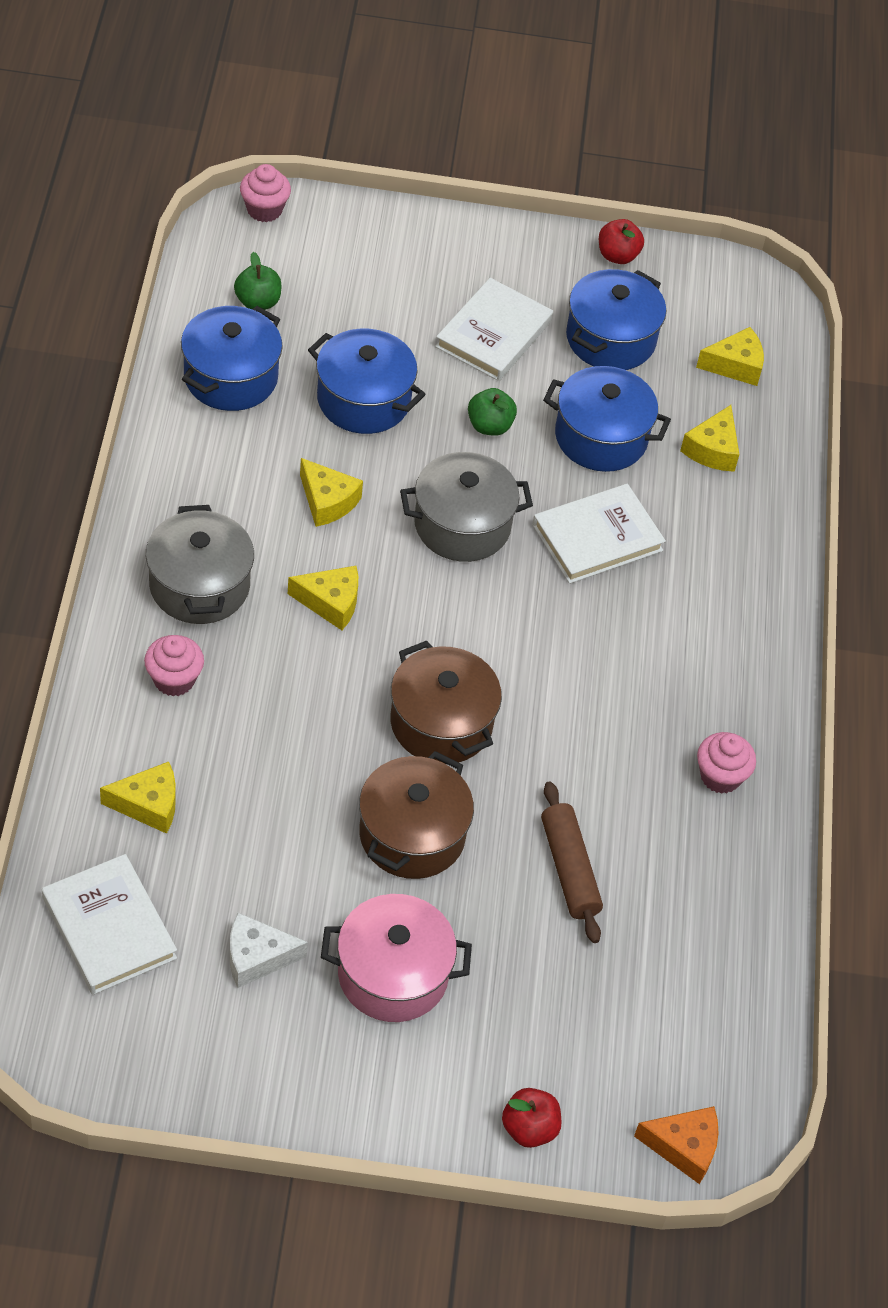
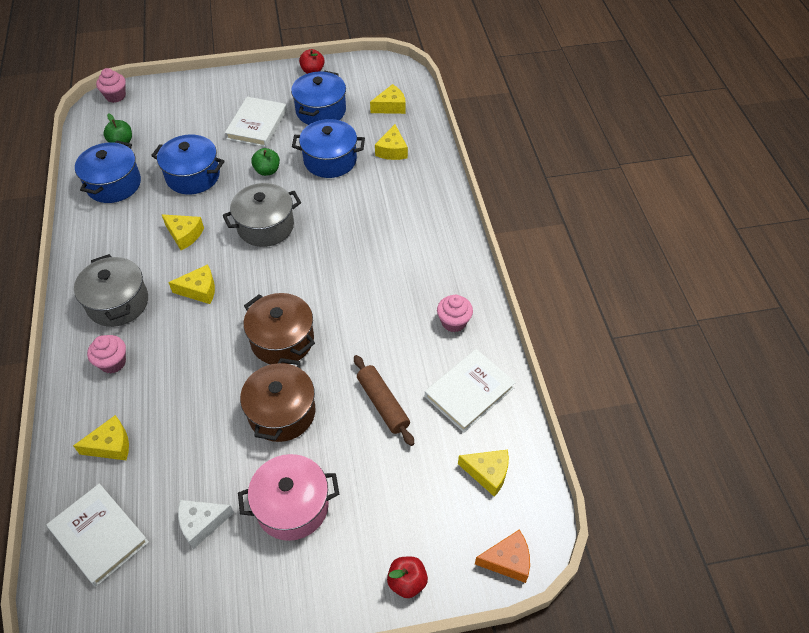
camera: 10 degrees left, 0 degrees up
white book [532,484,666,584] -> white book moved to [425,349,516,432]
none -> yellow cheese [458,450,509,497]

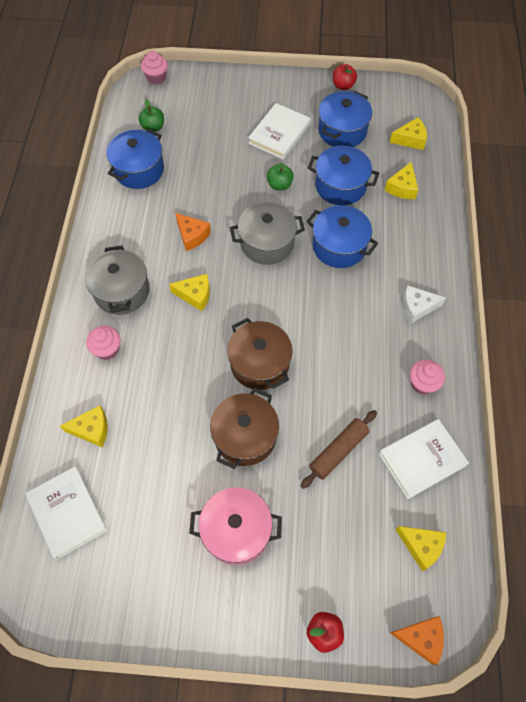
camera: 15 degrees right, 10 degrees up
blue pot [151,134,225,195] -> blue pot moved to [306,205,378,268]
yellow cheese [161,214,204,250] -> orange cheese [175,213,211,251]
white cheese [178,500,234,549] -> white cheese moved to [403,285,446,323]
brown rolling pin [354,355,414,446] -> brown rolling pin turned 60 degrees clockwise [301,410,377,489]

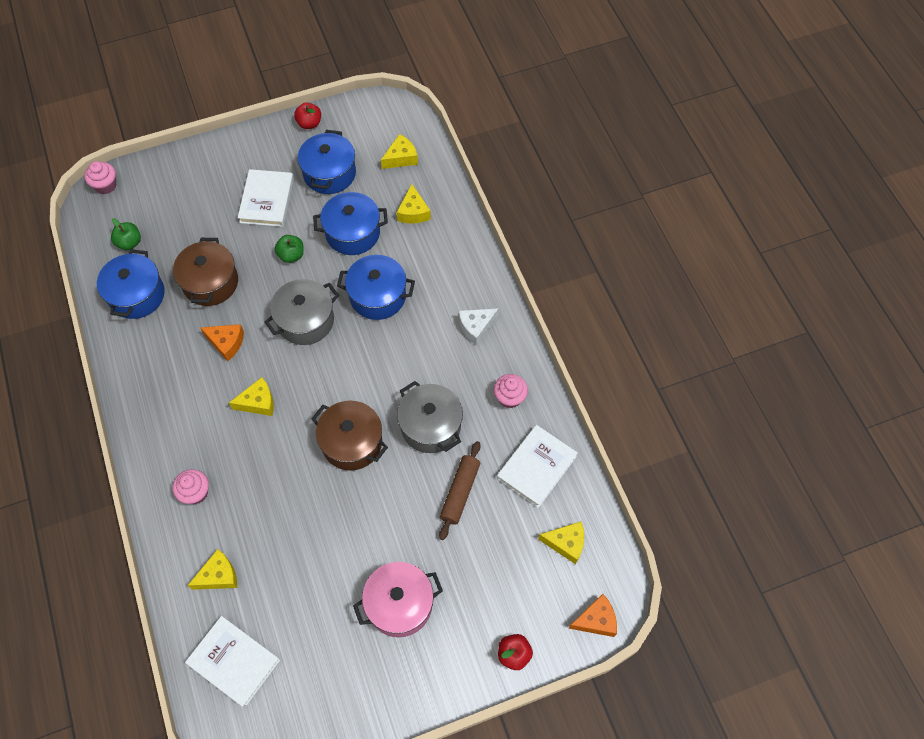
camera: 25 degrees left, 0 degrees up
grey pot [85,245,149,315] -> grey pot moved to [397,381,463,453]
brown pot [210,388,279,469] -> brown pot moved to [173,238,238,306]

